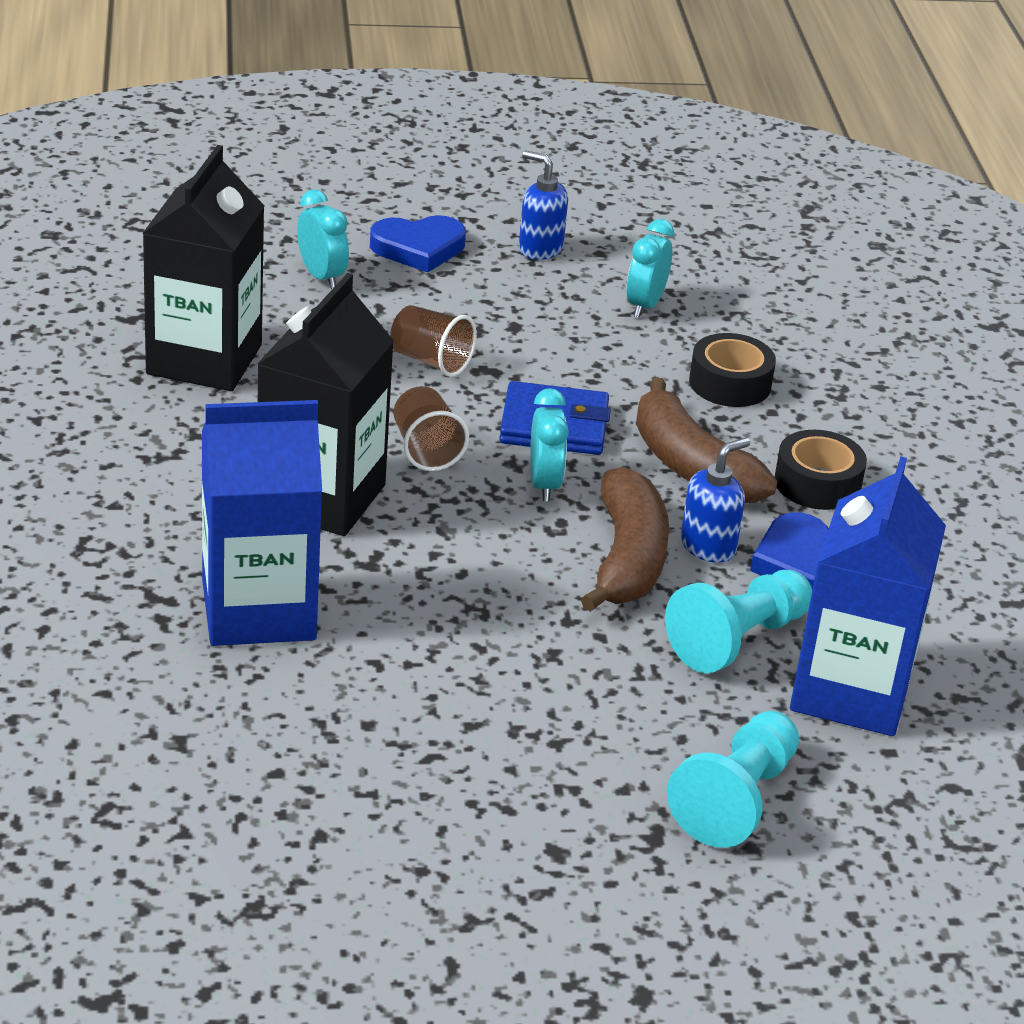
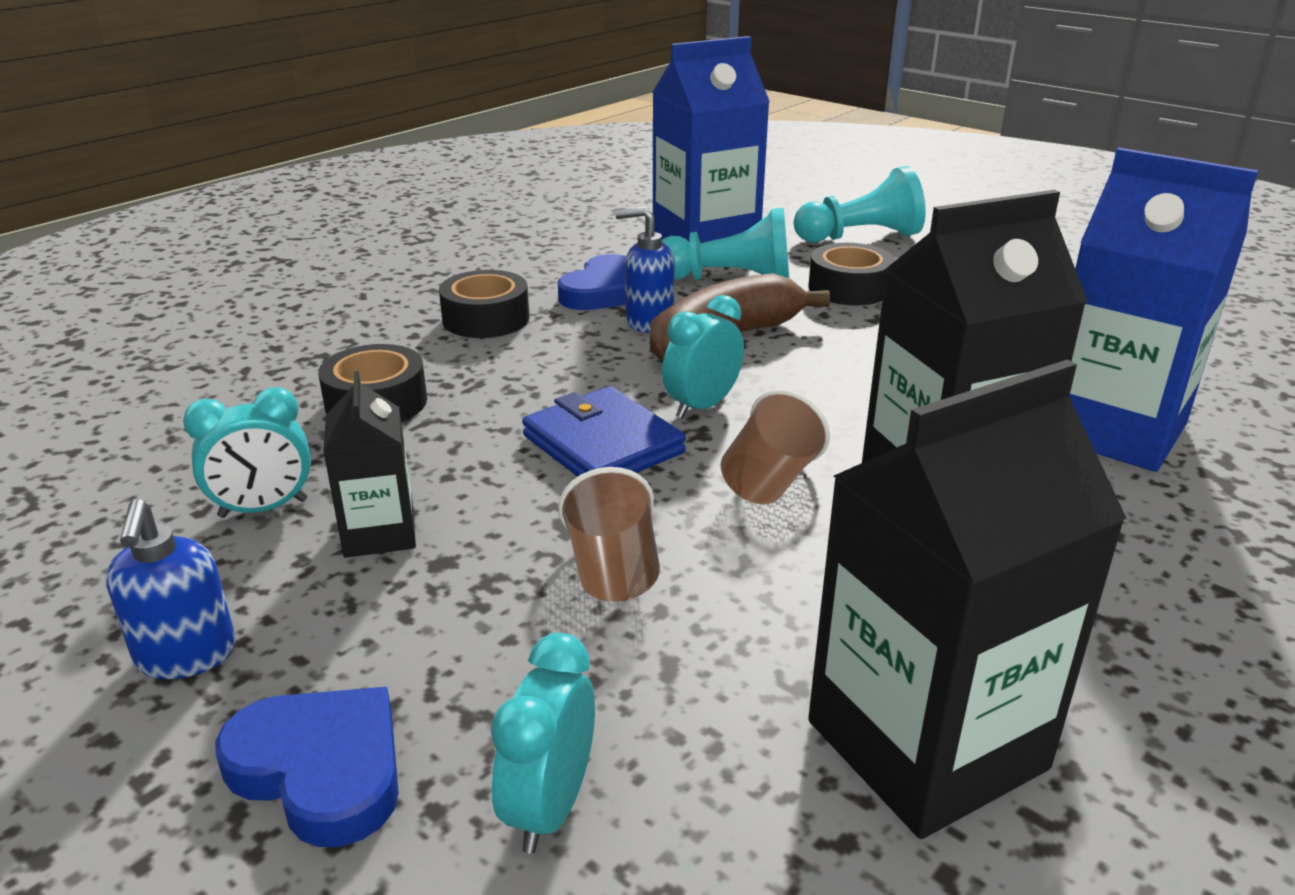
camera: 130 degrees left, 5 degrees down
brown banana [636,377,778,503] -> none
none -> black carton [323,371,416,558]
none -> black tape [808,243,895,305]

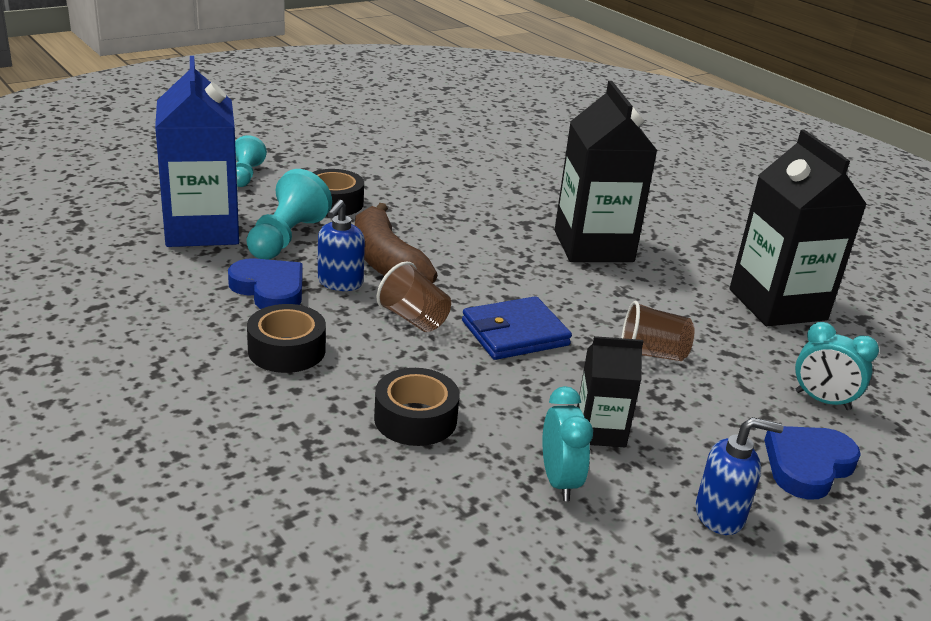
camera: 80 degrees left, 0 degrees up
turquoise clock [662,295,744,419] -> none
brown cup [721,389,830,504] -> brown cup moved to [376,261,451,332]
turquoise pawn [794,166,926,243] -> turquoise pawn [235,135,267,187], size x0.64
blue carton [1069,148,1259,472] -> none

